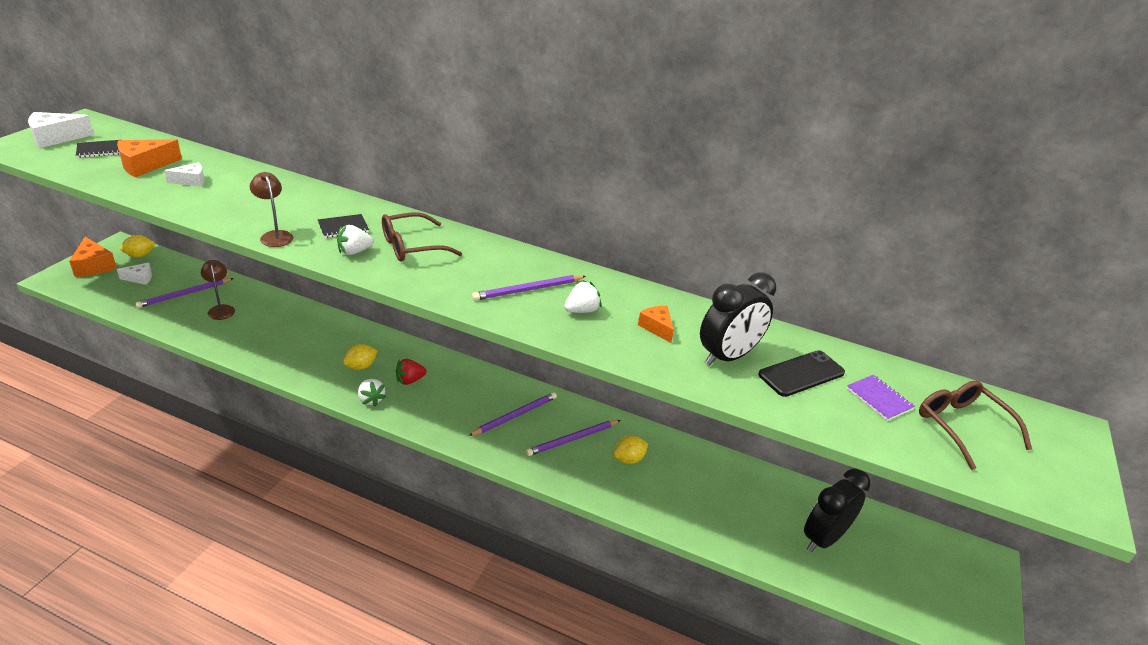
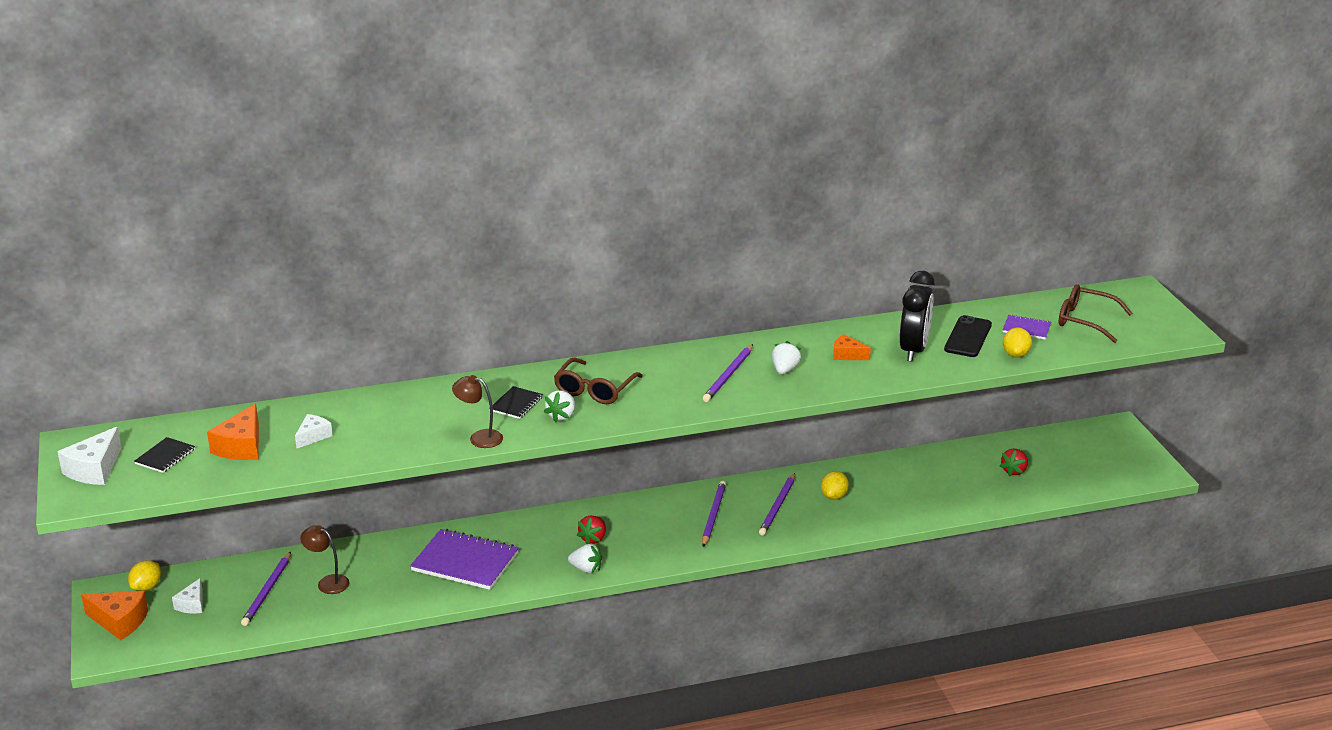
camera: 35 degrees left, 5 degrees down
white cheese [117,263,152,285] -> white cheese turned 150 degrees clockwise [172,578,203,613]
yellow lemon [343,344,377,370] -> yellow lemon moved to [1003,328,1032,358]
black clock [804,469,870,552] -> red strawberry [1000,448,1028,476]
none -> purple notebook [410,529,519,590]

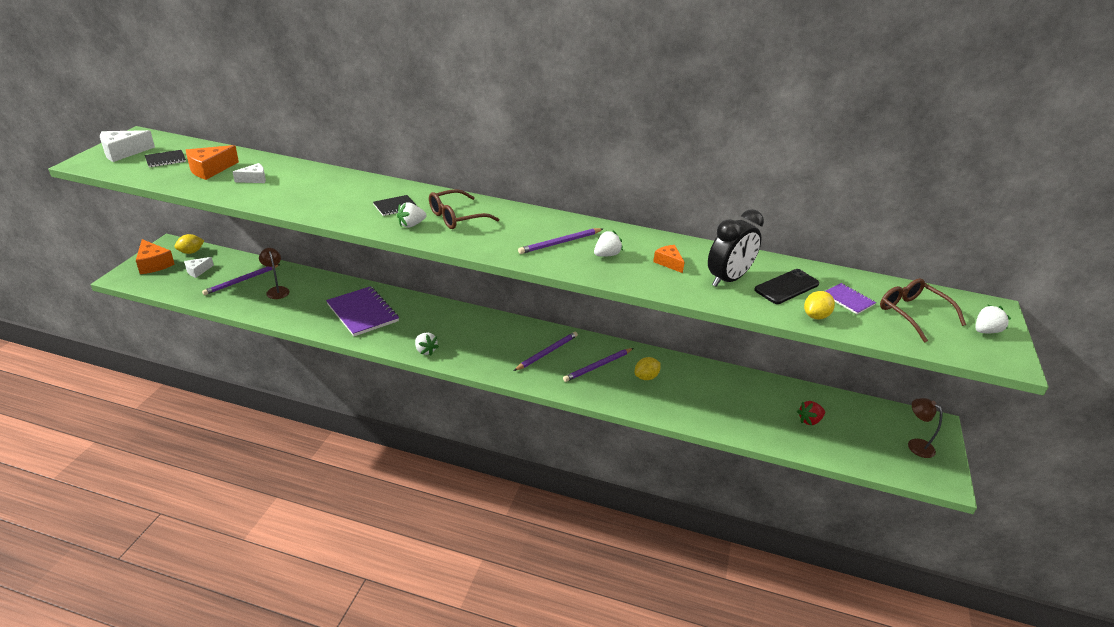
camera: 30 degrees right, 5 degrees up
brown lamp [452,375,503,448] -> brown lamp moved to [908,398,943,458]
red strawberry [577,516,606,544] -> none
none -> white strawberry [975,304,1011,333]

